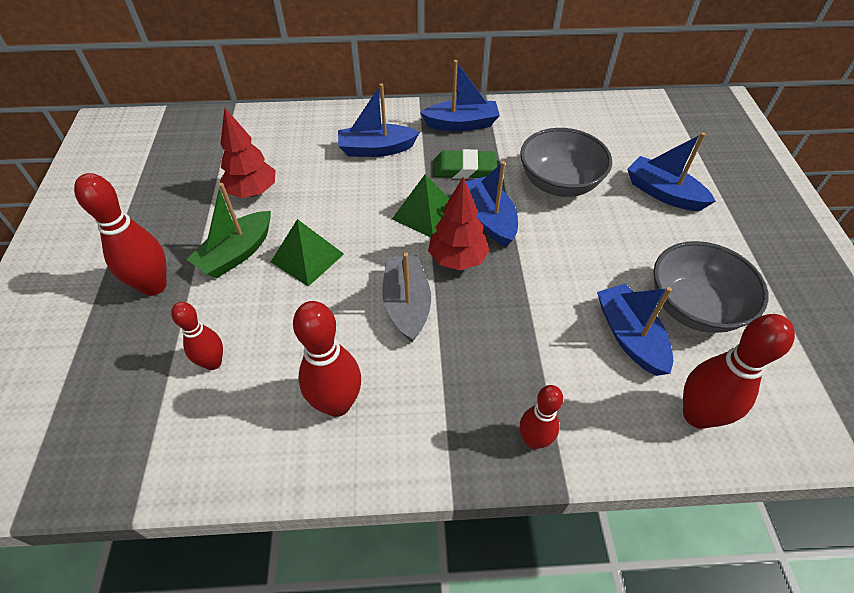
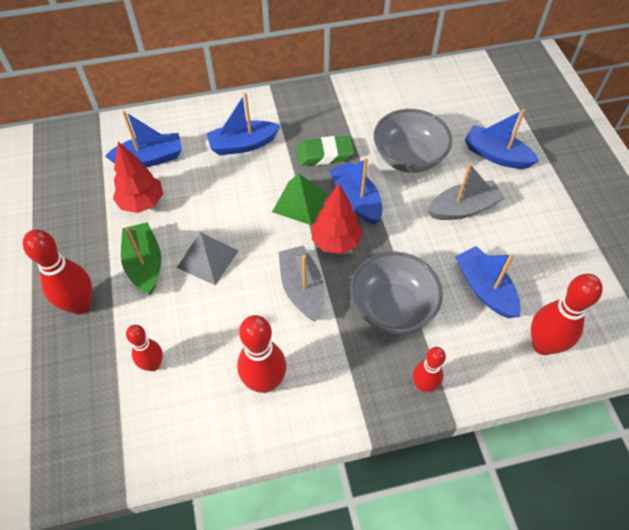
camera: 10 degrees left, 5 degrees up
green boat [186,183,271,278] -> green boat turned 135 degrees clockwise [121,222,161,295]
green pyramid [271,219,344,287] -> grey pyramid [177,232,238,285]
blue boat [420,60,500,131] -> blue boat moved to [105,111,182,167]
grey bowl [654,241,769,333] -> grey bowl moved to [350,252,443,334]
none -> grey boat [428,163,505,220]

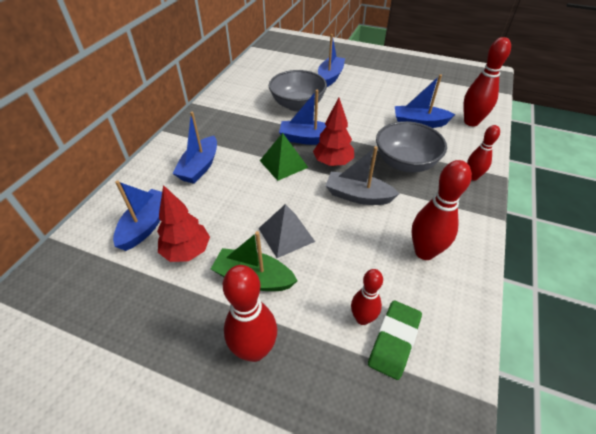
camera: 55 degrees left, 10 degrees down
green eraser [296,136,354,166] -> green eraser moved to [368,301,422,380]
grey boat [428,163,505,220] -> none
blue boat [464,109,540,169] -> blue boat turned 135 degrees clockwise [318,34,345,87]

